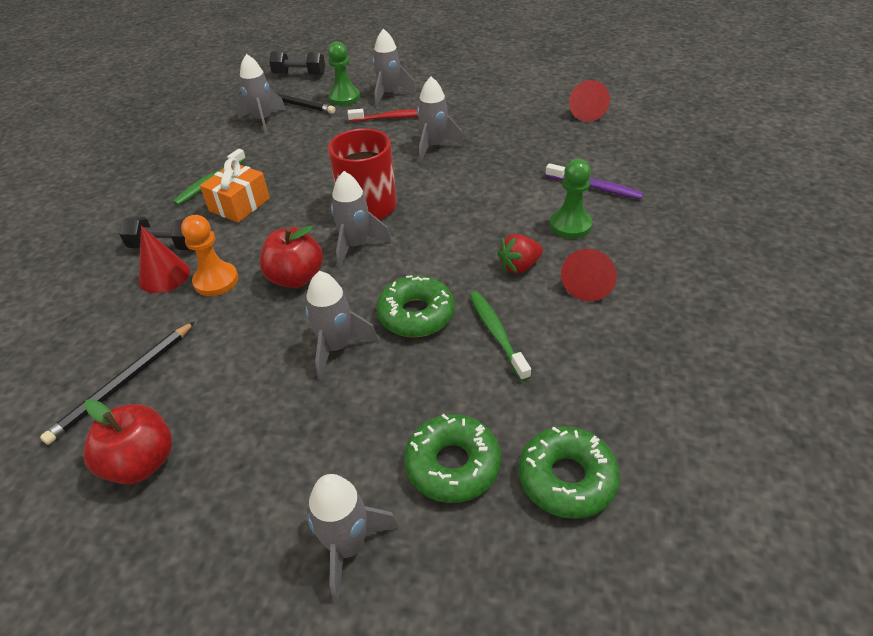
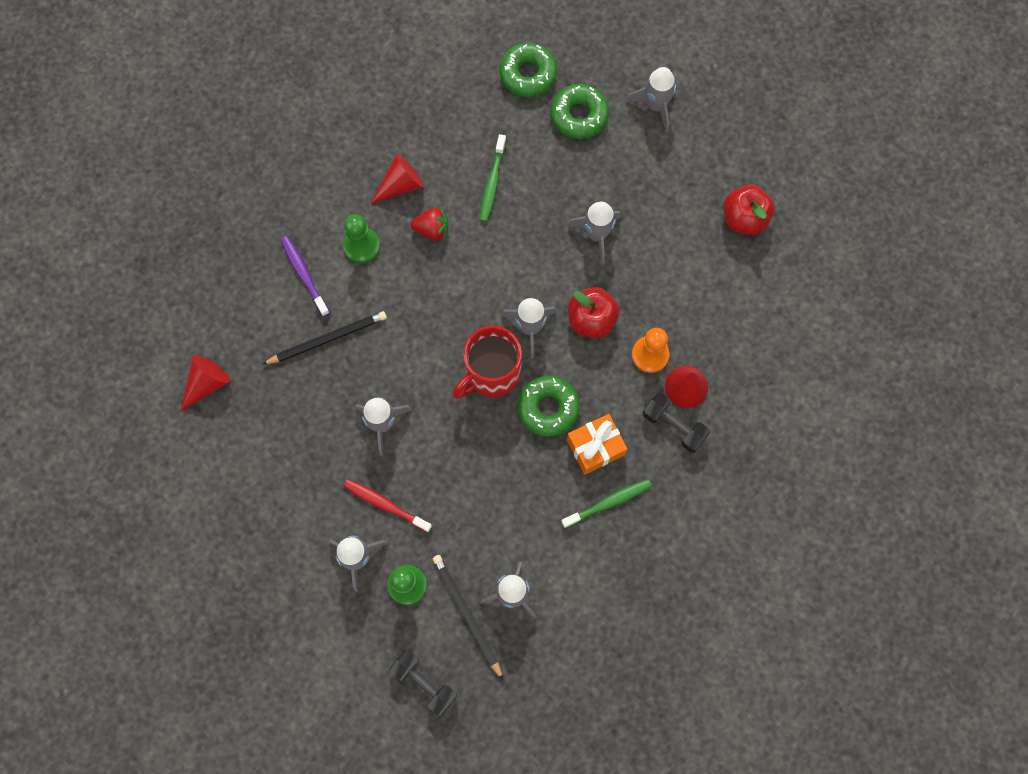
camera: 150 degrees left, 30 degrees up
black pencil [40,321,195,445] -> black pencil moved to [262,311,387,365]
green donut [376,275,455,337] -> green donut moved to [518,376,580,437]

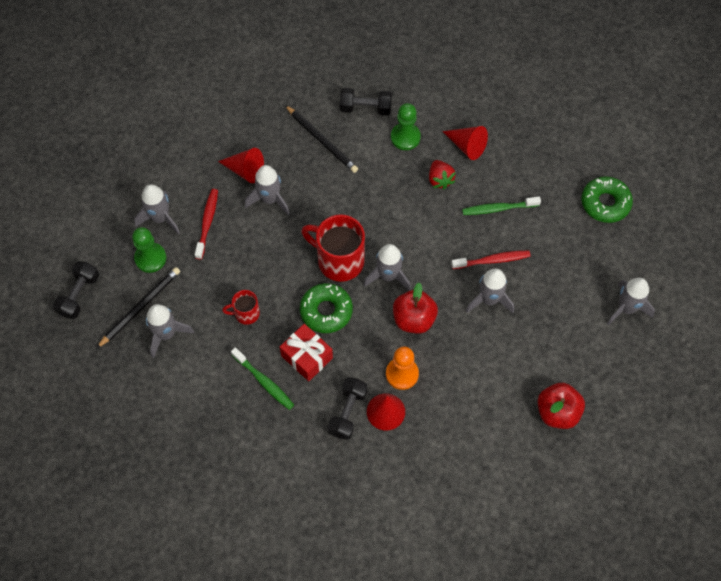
camera: 70 degrees right, 10 degrees down
red cone [180,355,230,412] -> red cone moved to [218,148,264,183]
purple toothbrush [281,236,330,316] -> black dumbbell [340,88,392,116]
green donut [551,84,609,139] -> none
orange gift [567,414,627,475] -> red gift [280,324,333,381]
none -> red mug [222,290,260,325]
none -> red toothbrush [451,250,531,269]

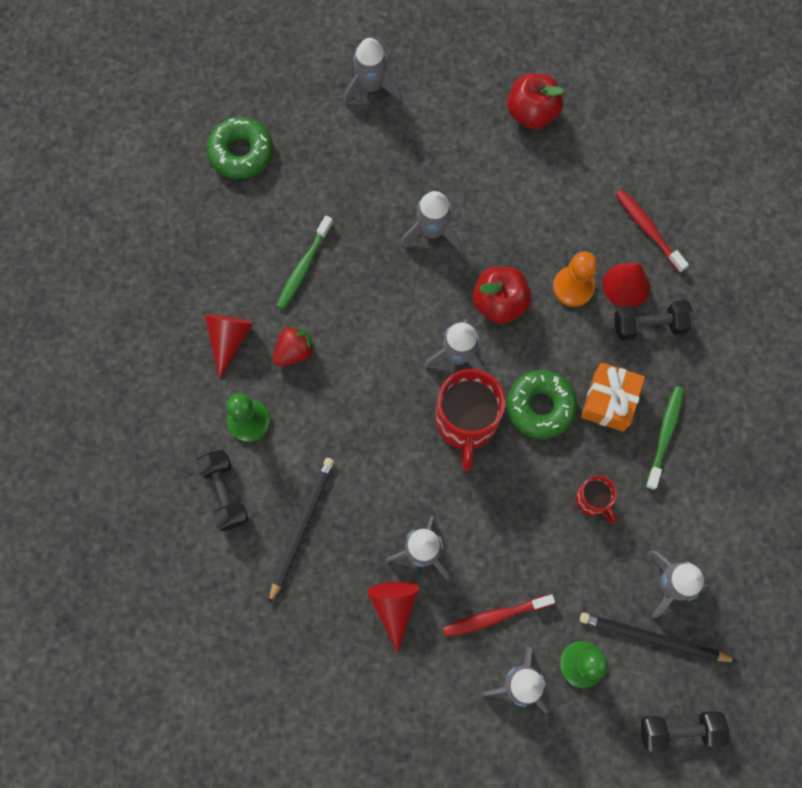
camera: 115 degrees left, 10 degrees up
red gift [280,324,333,381] -> orange gift [581,363,645,432]
red toothbrush [451,250,531,269] -> red toothbrush moved to [616,189,689,273]
green toothbrush [462,197,541,215] -> green toothbrush turned 60 degrees clockwise [276,215,333,310]

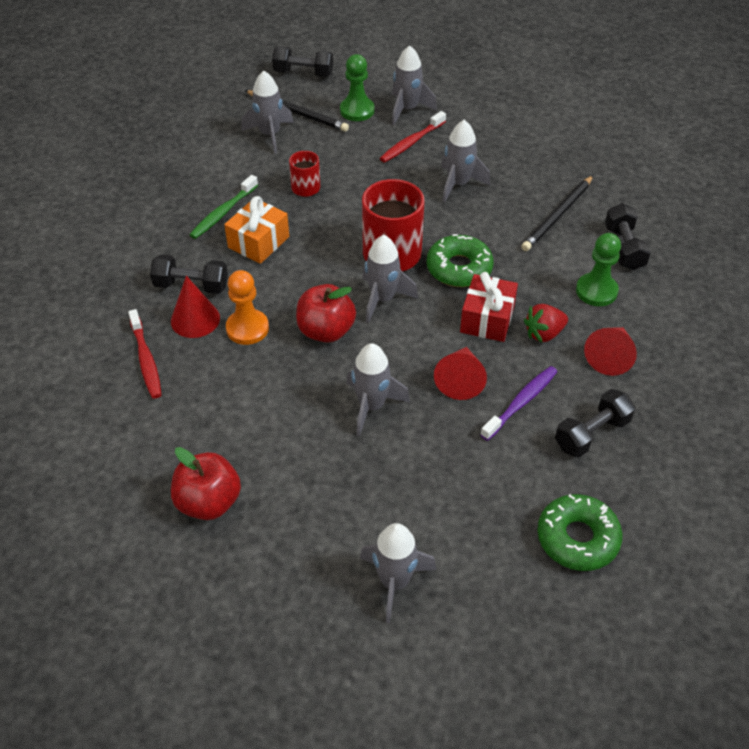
camera: 165 degrees left, 25 degrees down
green toothbrush [276,215,333,310] -> purple toothbrush [480,366,557,441]
red cone [367,582,419,653] -> red cone moved to [434,347,487,400]
red toothbrush [443,594,555,637] -> red toothbrush turned 135 degrees clockwise [380,111,446,162]
green donut [507,370,577,439] -> green donut moved to [427,234,494,287]
none -> red gift [460,272,518,342]
none -> black dumbbell [555,389,636,457]

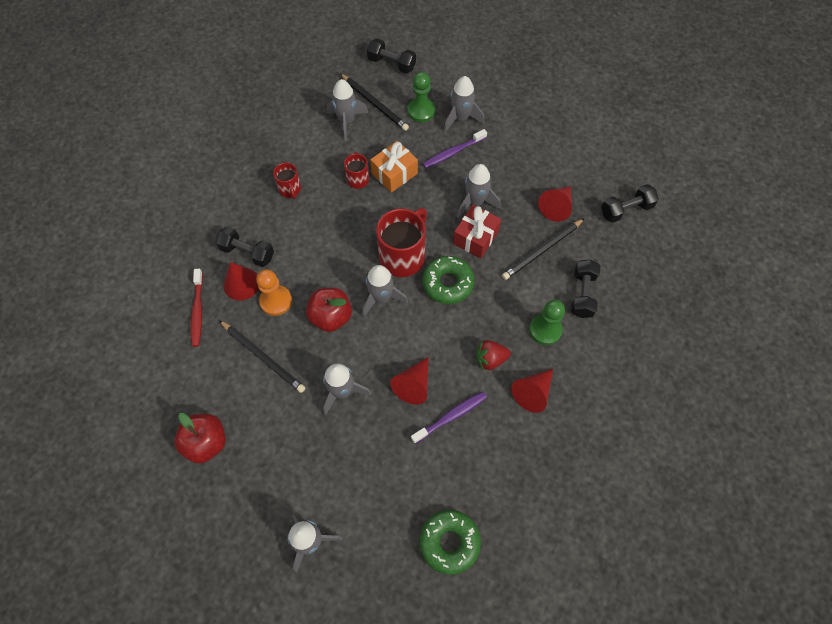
camera: 15 degrees right, 15 degrees up
green toothbrush [190,175,258,239] -> red mug [273,163,301,199]
orange gift [224,196,289,264] -> orange gift moved to [370,141,418,193]
red toothbrush [380,111,446,162] -> purple toothbrush [423,129,487,169]
red gift [460,272,518,342] -> red gift moved to [453,205,501,258]
black dumbbell [555,389,636,457] -> black dumbbell moved to [601,184,659,223]
none -> black pencil [219,320,305,393]
none -> red cone [538,186,572,222]

